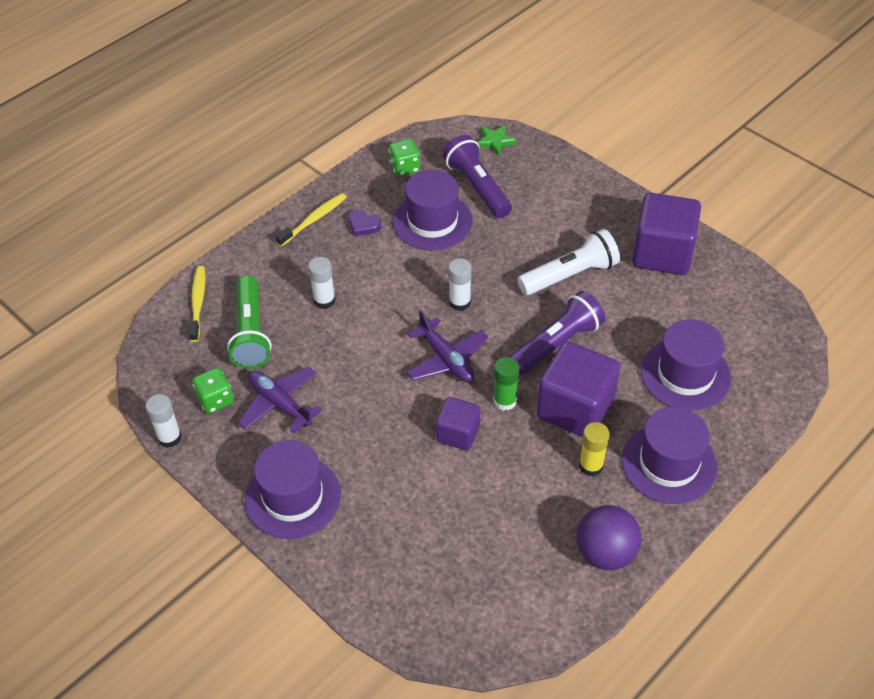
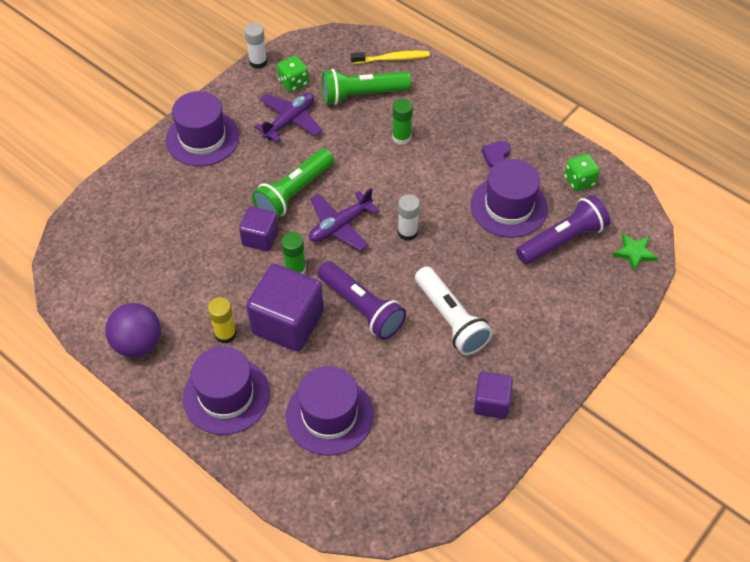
camera: 85 degrees right, 5 degrees up
yellow toothbrush [275,193,347,247] -> none
white glue stick [308,257,336,309] -> green glue stick [392,99,413,145]
purple cube [632,193,701,275] -> purple cube [473,372,513,419], size x0.56
none -> green flashlight [252,149,334,218]

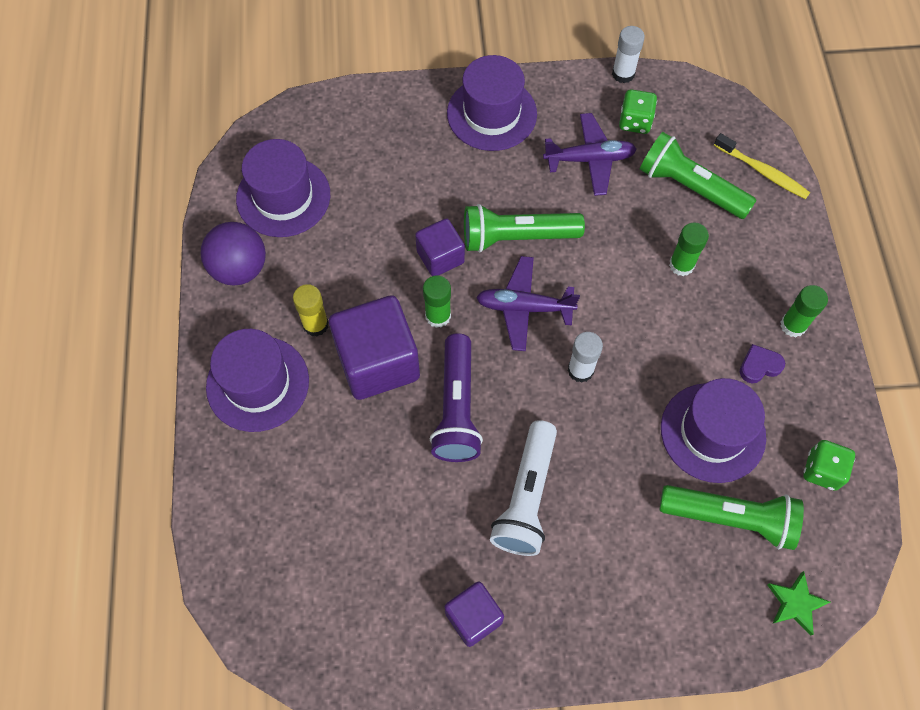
camera: 45 degrees right, 10 degrees up
purple hat [286,366,374,456] -> purple hat moved to [236,139,330,237]
purple flashlight [516,195,610,265] -> green flashlight [660,485,804,550]
none -> green glue stick [780,285,828,337]

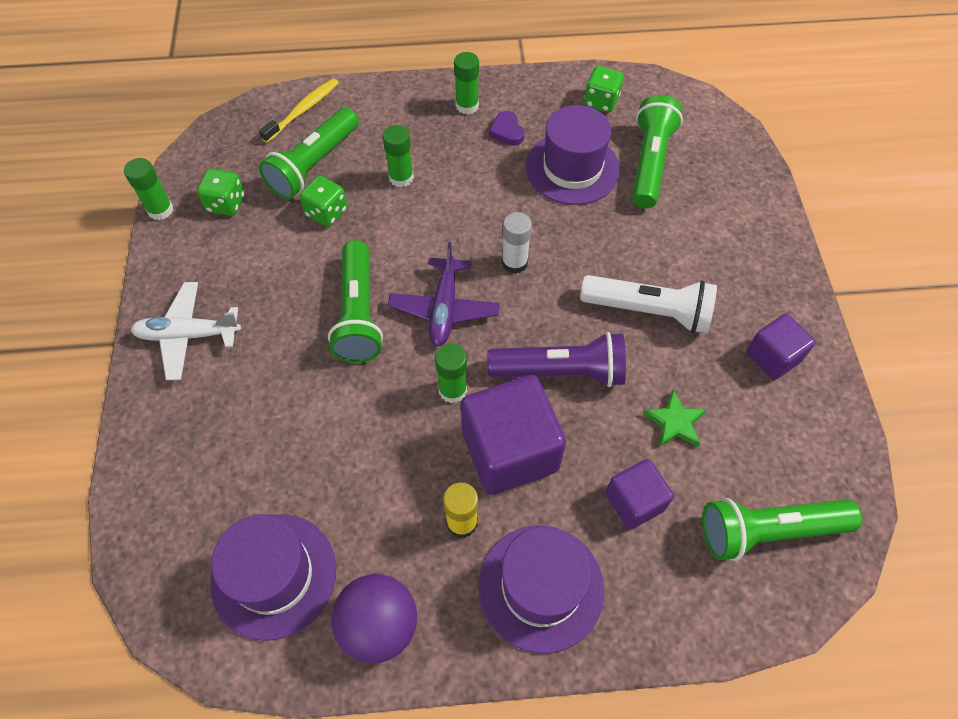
camera: 90 degrees left, 5 degrees down
purple cube [415,218,465,276] -> purple cube moved to [605,459,674,529]
purple hat [447,55,537,151] -> white plane [131,282,241,380]
purple plane [543,113,637,196] -> none
white glue stick [612,26,645,83] -> green glue stick [124,158,173,220]
green star [767,571,831,636] -> green star moved to [643,390,707,447]
none -> green dice [300,176,347,227]
none -> green flashlight [702,498,862,561]

